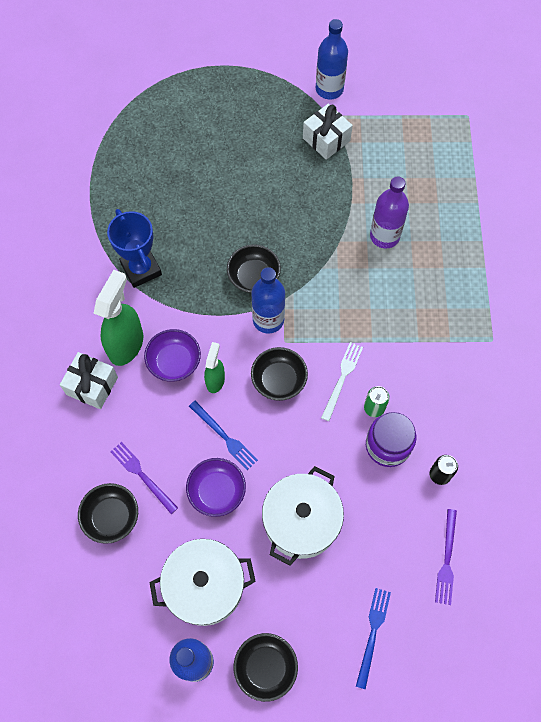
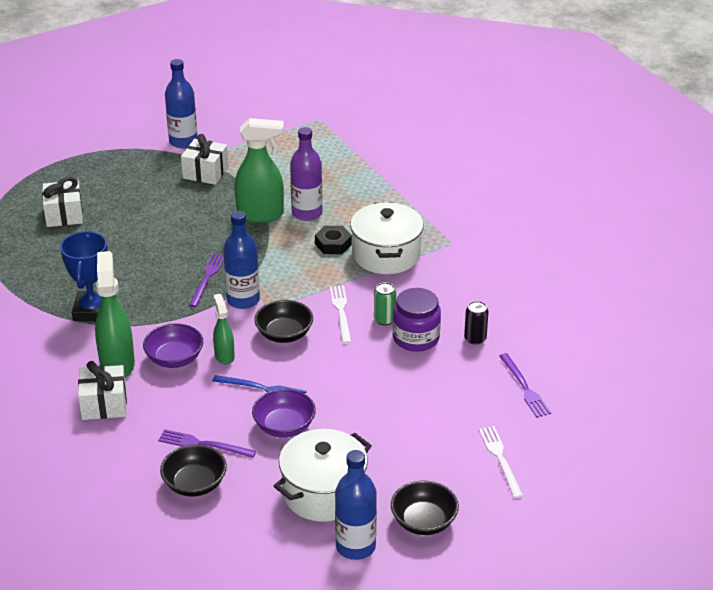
camera: 30 degrees left, 30 degrees down
blue trophy [107,209,162,288] -> blue trophy turned 60 degrees clockwise [60,231,108,321]
black bowl [227,244,281,293] -> purple fork [189,253,224,307]
white pot [262,466,344,565] -> white pot moved to [350,202,424,274]
blue fork [356,588,391,690] -> white fork [479,426,523,498]
none -> white gift [42,177,83,227]
none -> green spray bottle [235,118,284,223]
none -> black nut [315,226,352,254]

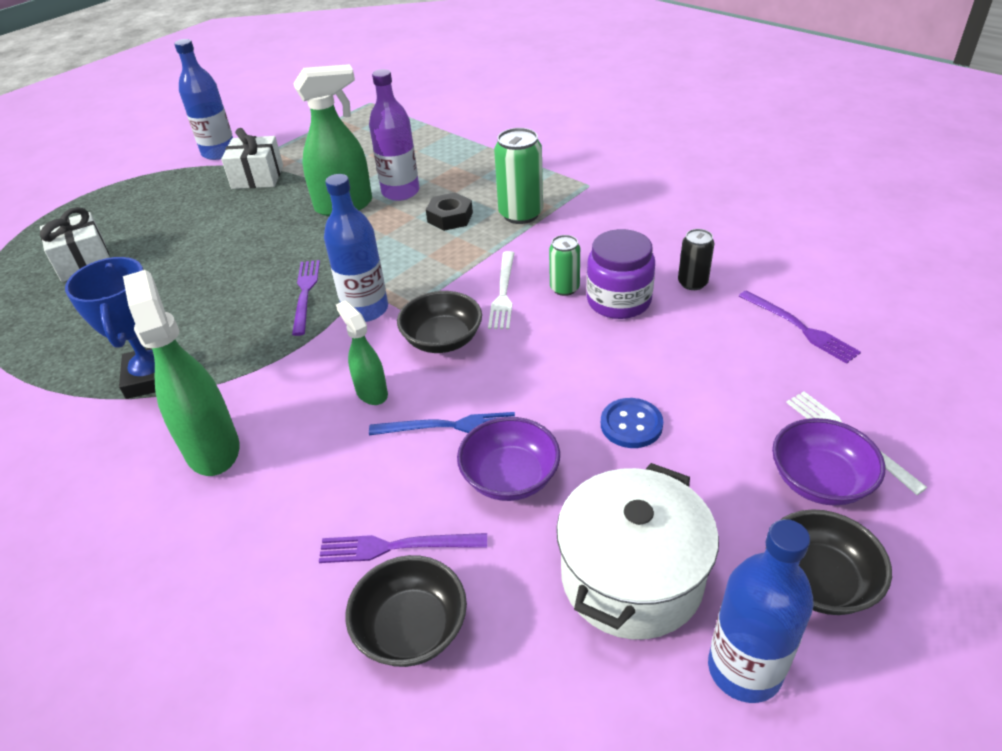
camera: 15 degrees left, 5 degrees up
white gift [78,361,127,420] -> none
purple bowl [143,323,203,368] -> purple bowl moved to [772,418,885,506]
white fork [330,286,352,344] -> white fork turned 150 degrees counterclockwise [488,251,514,329]
white pot [350,202,424,274] -> green can [494,128,543,224]
none -> blue button [601,398,663,448]

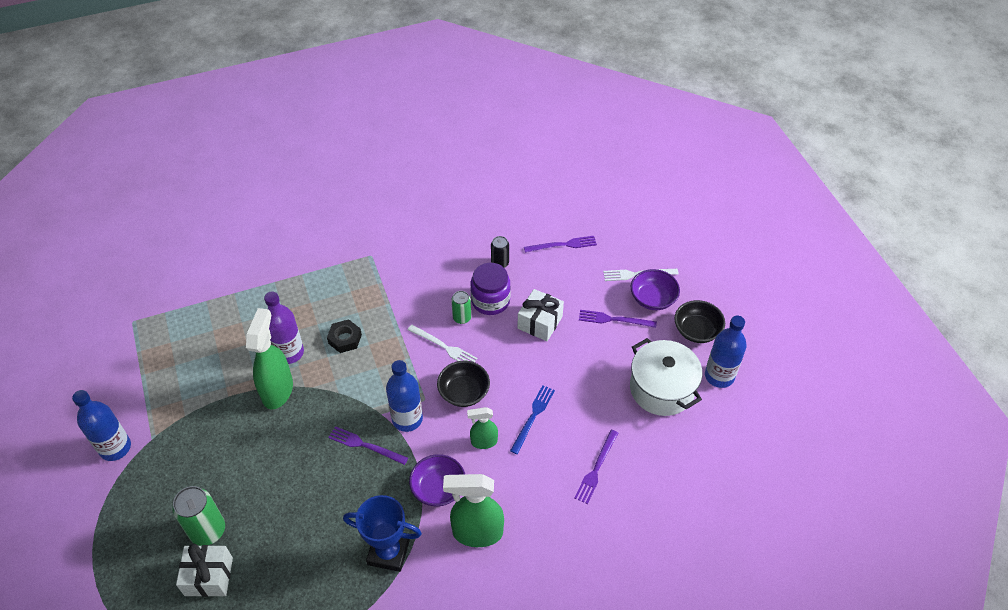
camera: 65 degrees left, 10 degrees up
white gift [221,128,283,189] -> white gift moved to [517,289,564,341]
black bowl [345,555,467,667] -> none
purple bowl [457,417,560,501] -> purple bowl moved to [409,454,465,506]
green can [494,128,543,224] -> green can moved to [172,486,225,546]
blue button [601,398,663,448] -> none
none -> purple fork [579,310,657,328]

